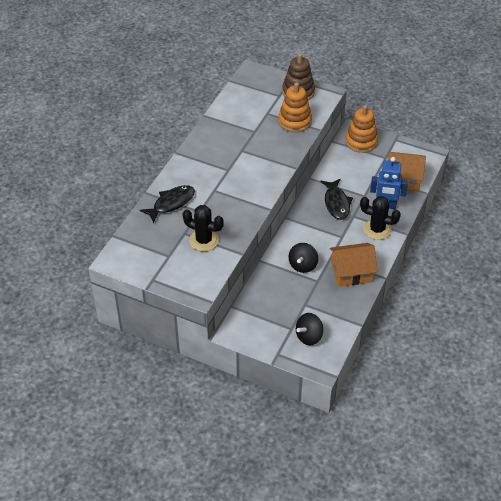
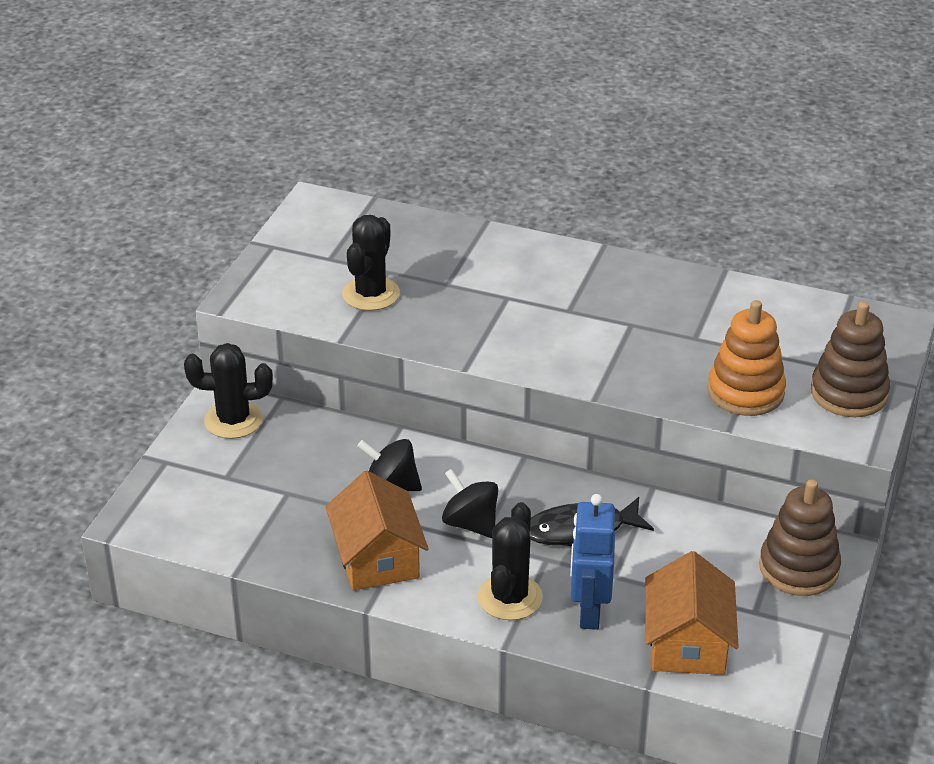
camera: 85 degrees right, 10 degrees down
black fish [140,185,195,224] -> none
black spinning top [296,313,323,345] -> black spinning top moved to [442,469,498,538]
orange stacking toy [345,105,378,153] -> brown stacking toy [759,480,841,596]
none -> black cactus [184,343,273,439]

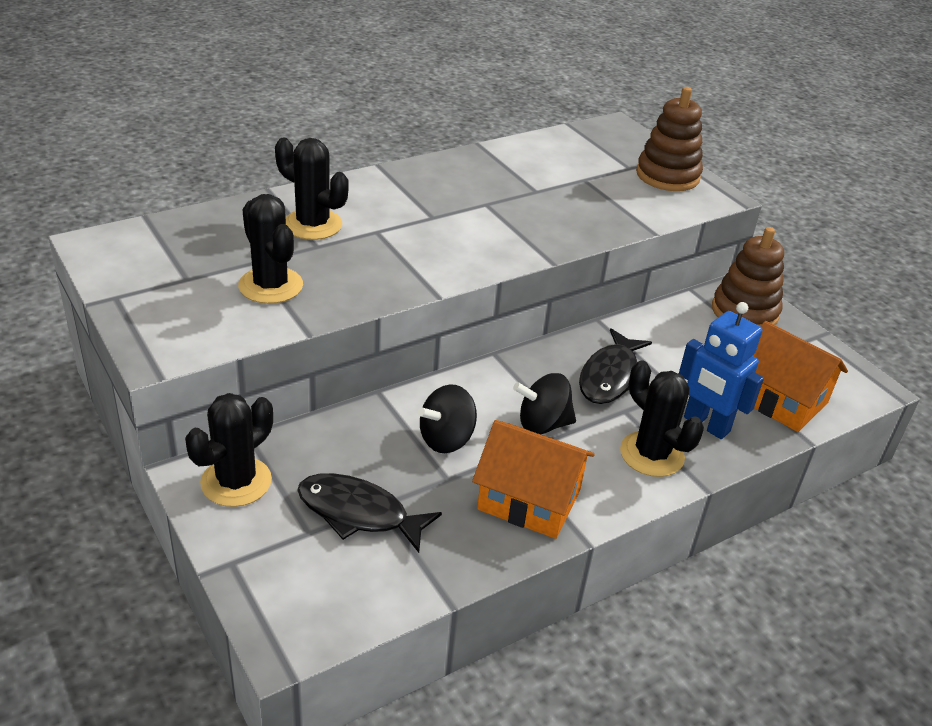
camera: 55 degrees left, 0 degrees up
orange stacking toy [707,300,786,416] -> none
none -> black cactus [275,138,349,240]
none -> black fish [297,473,442,553]

